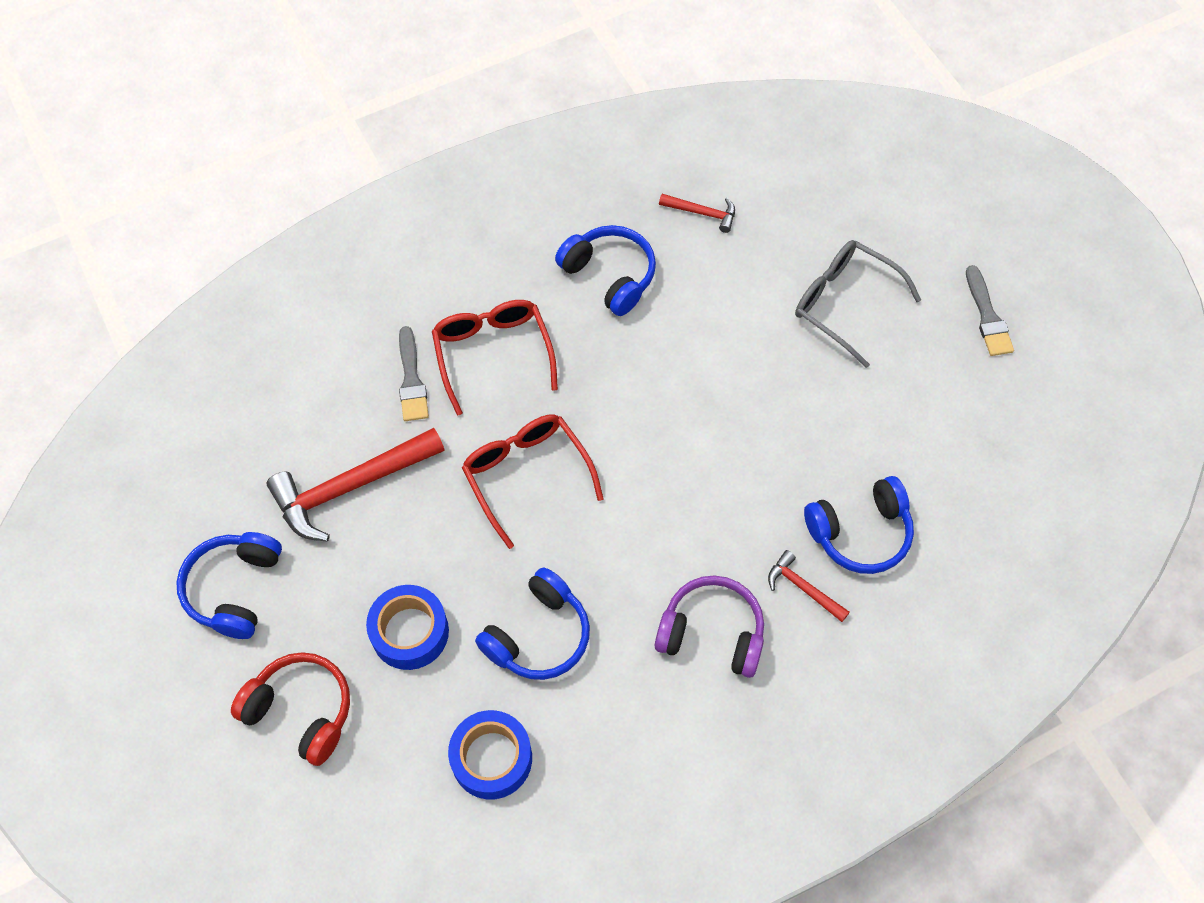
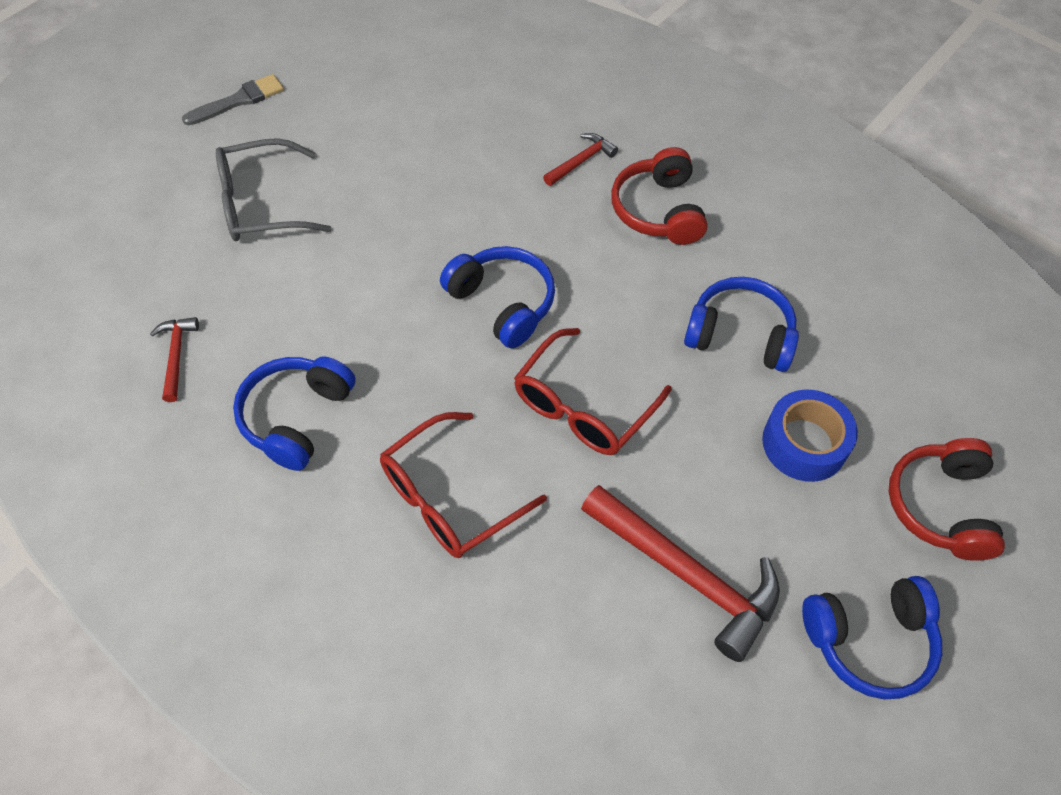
camera: 115 degrees left, 5 degrees down
grey brush [399,326,429,421] -> none
blue tape [448,710,532,800] -> none
purple headphones [655,575,764,678] -> red headphones [611,147,708,245]
red hammer [768,550,850,622] -> red hammer turned 150 degrees counterclockwise [543,133,618,186]
grey glasses [795,240,921,368] -> grey glasses turned 60 degrees clockwise [216,138,332,241]
blue headphones [804,476,914,574] -> blue headphones moved to [440,246,555,348]

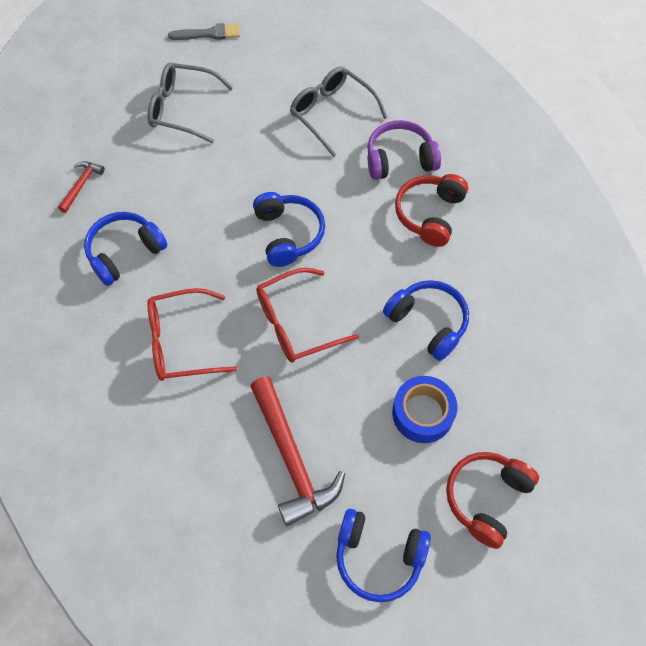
camera: 30 degrees right, 5 degrees up
red hammer [543,133,618,186] -> purple headphones [367,120,441,180]
none -> grey glasses [290,67,387,157]

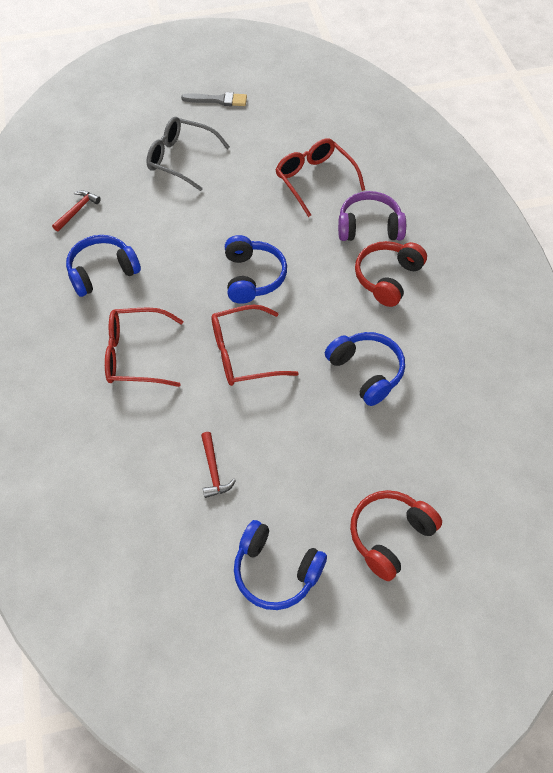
camera: 10 degrees right, 5 degrees down
red hammer [250,377,345,526] -> red hammer [201,432,236,498], size x0.49
grey glasses [290,67,387,157] -> red glasses [276,138,365,217]
blue tape [392,376,457,443] -> none

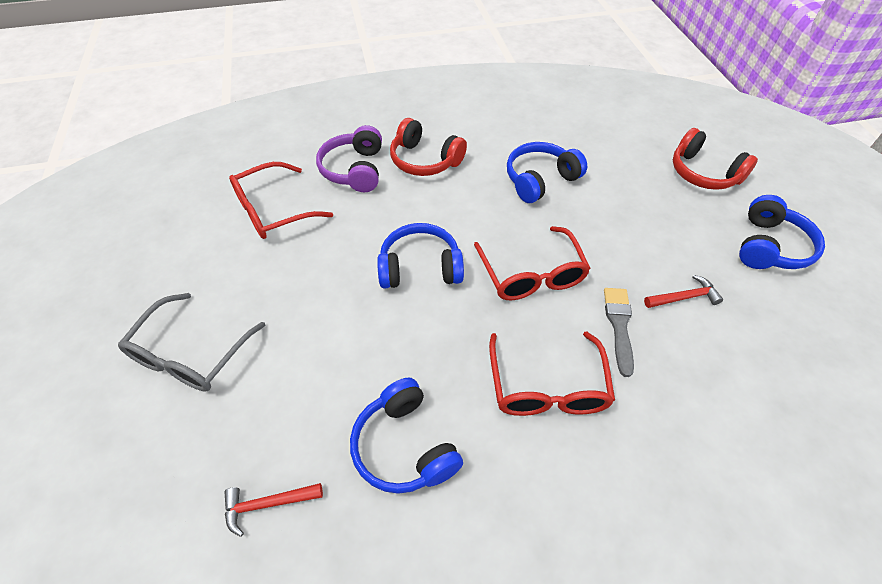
camera: 90 degrees left, 5 degrees down
red hammer [52,191,101,232] -> red hammer turned 45 degrees counterclockwise [224,483,323,537]
grey brush [181,92,247,106] -> grey brush moved to [604,288,634,377]

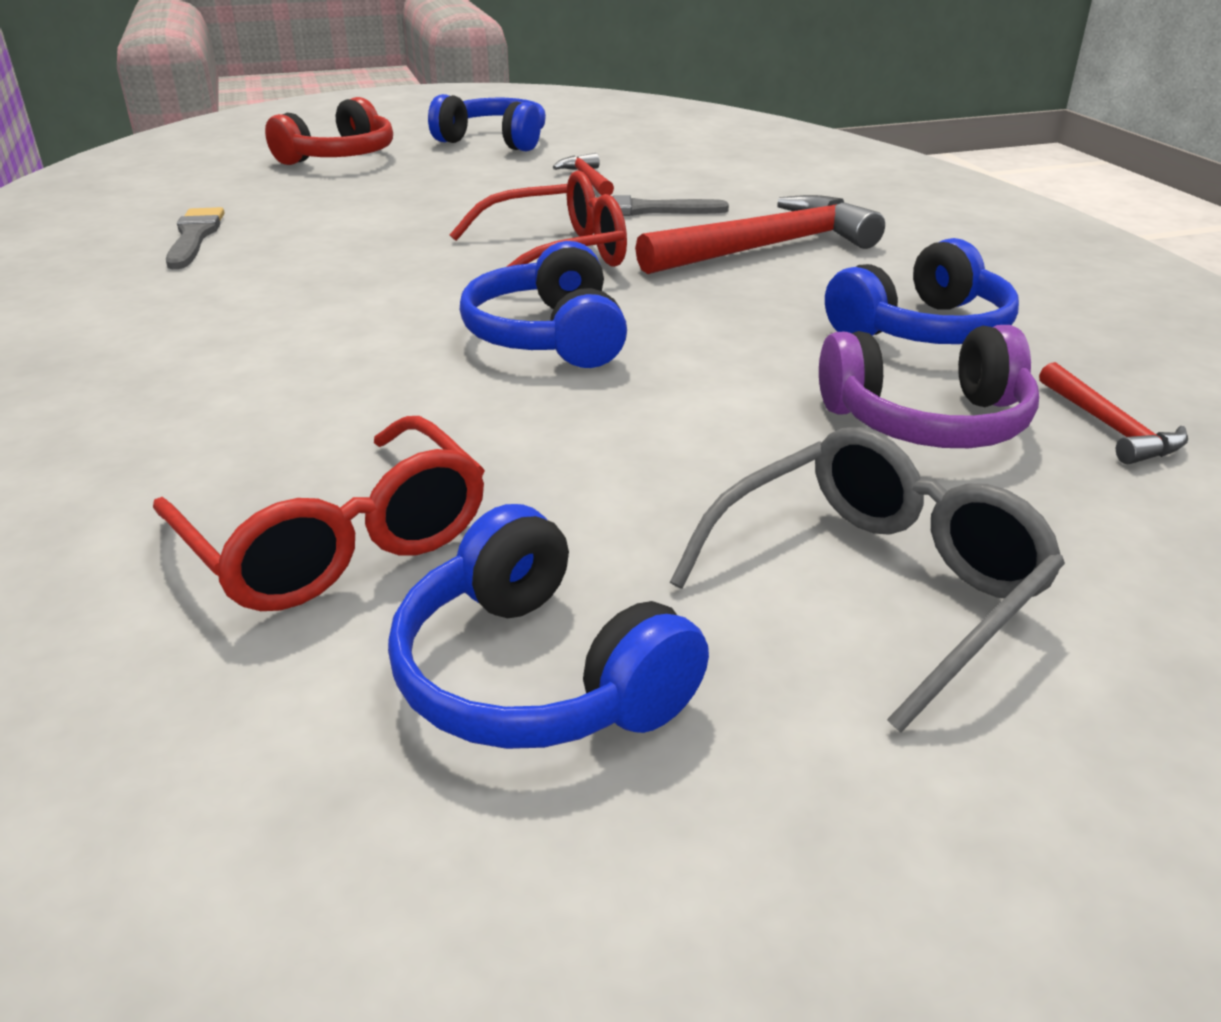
camera: 95 degrees left, 20 degrees down
grey glasses [118,293,265,391] -> grey glasses turned 60 degrees counterclockwise [670,427,1065,733]
purple headphones [316,125,382,192] -> purple headphones moved to [819,325,1039,448]
red headphones [390,118,467,176] -> none
red glasses [489,332,615,416] -> red hammer [635,195,885,274]
blue headphones [507,142,587,203] -> blue headphones moved to [388,504,709,749]
none -> grey brush [166,207,224,269]

